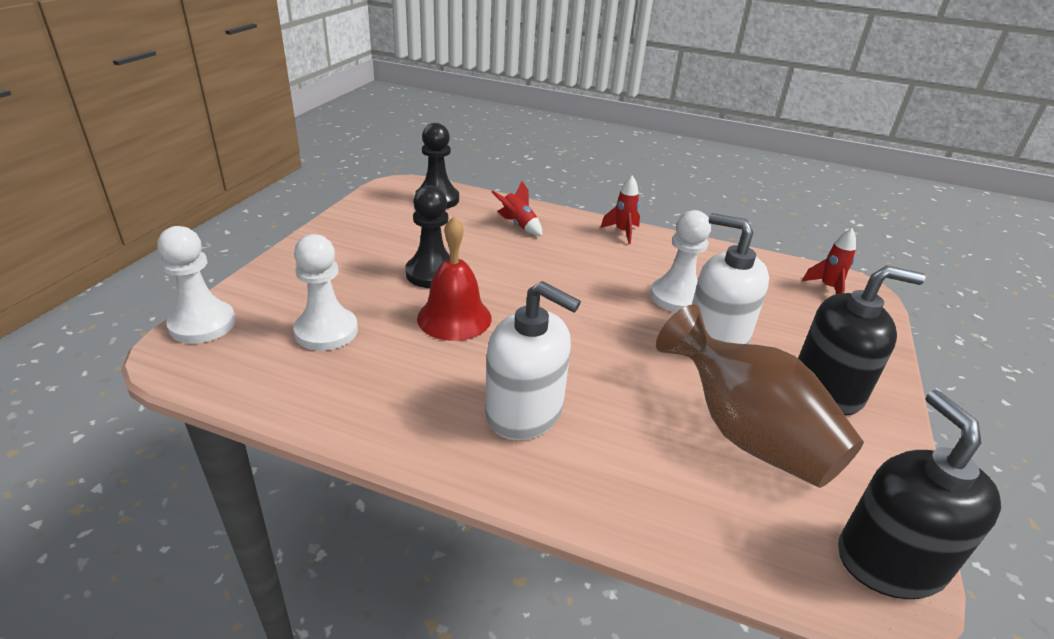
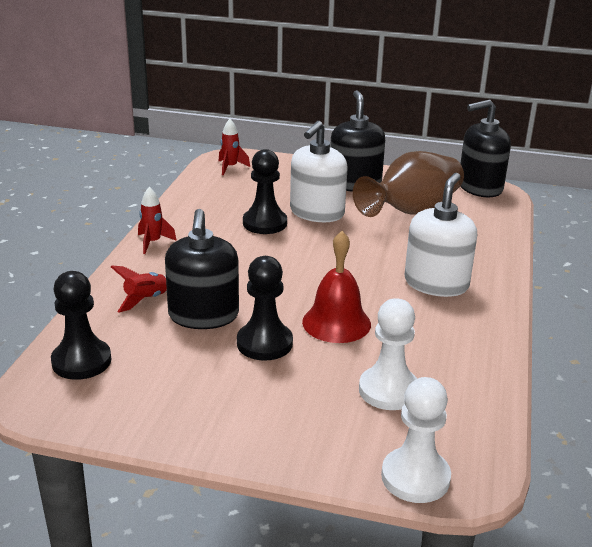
camera: 95 degrees left, 5 degrees down
white pawn [650,210,711,312] -> black pawn [243,149,287,234]
none -> black soap dispenser [165,209,239,329]

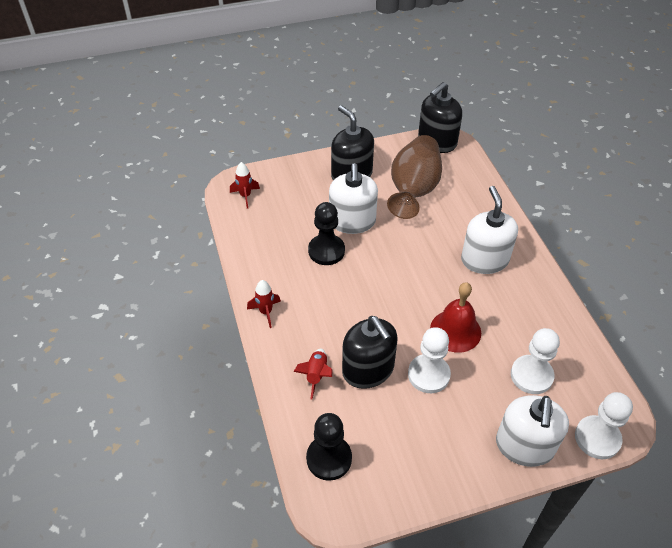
camera: 30 degrees left, 20 degrees up
black pawn [237,256,293,361] -> white pawn [408,327,451,393]
none -> white soap dispenser [496,395,569,467]

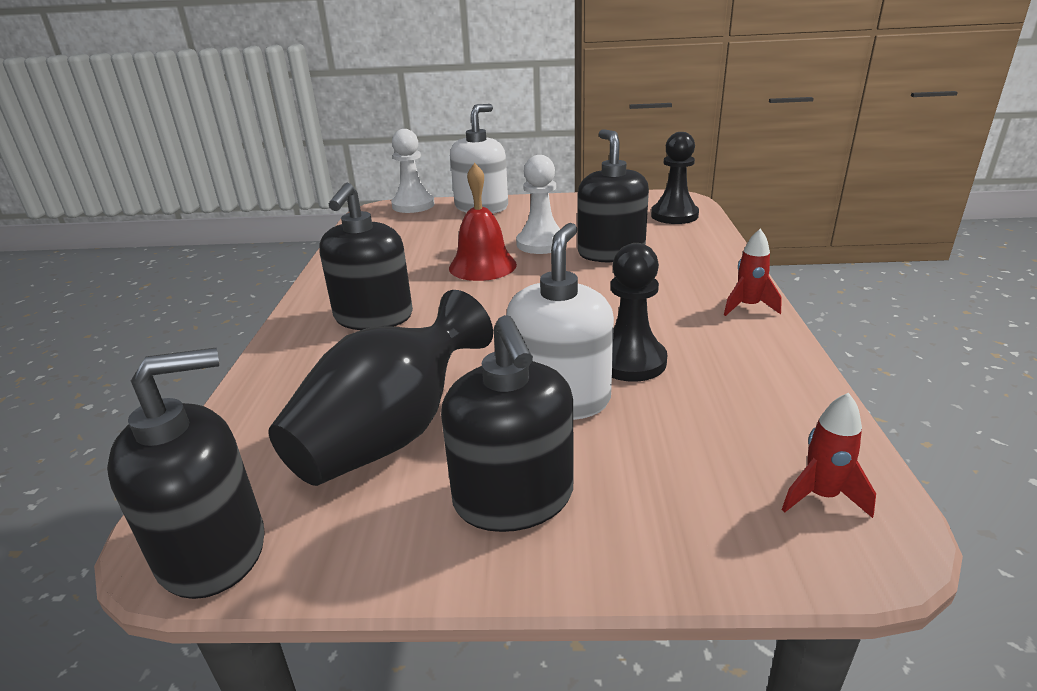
camera: 160 degrees left, 20 degrees down
red rocket [294,349,333,400] -> none
brown vase [387,135,442,219] -> black vase [268,290,493,486]
white soap dispenser [461,186,518,274] -> black soap dispenser [319,183,413,330]
white pawn [511,328,560,394] -> none

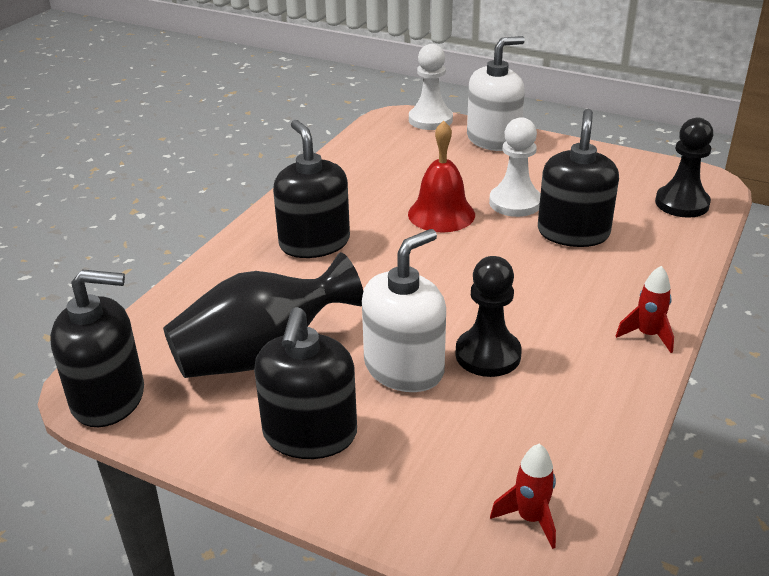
camera: 25 degrees right, 5 degrees up
black soap dispenser [319,183,413,330] -> black soap dispenser turned 120 degrees clockwise [273,120,350,258]

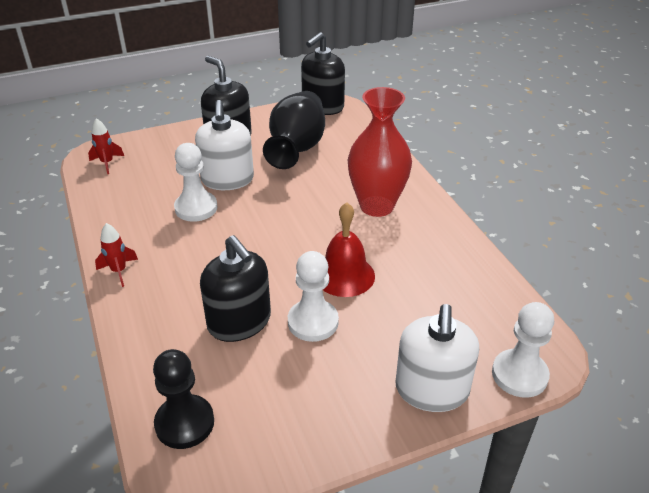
camera: 130 degrees right, 5 degrees up
black soap dispenser [273,120,350,258] -> red vase [348,87,412,217]
black pawn [455,256,522,377] -> white pawn [174,143,217,222]

